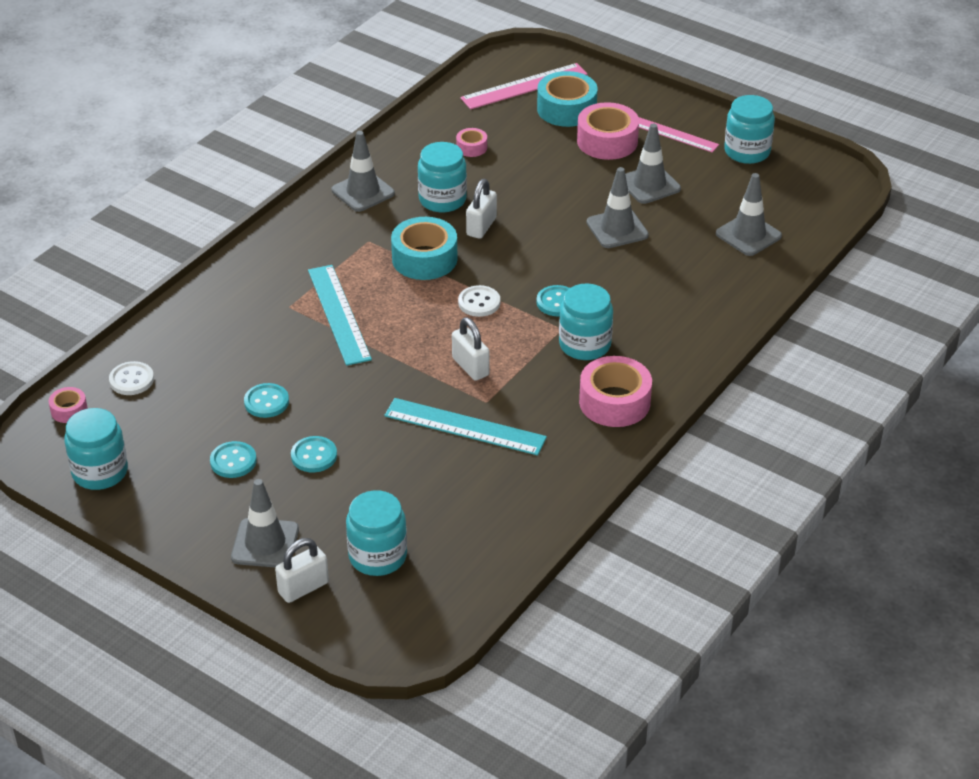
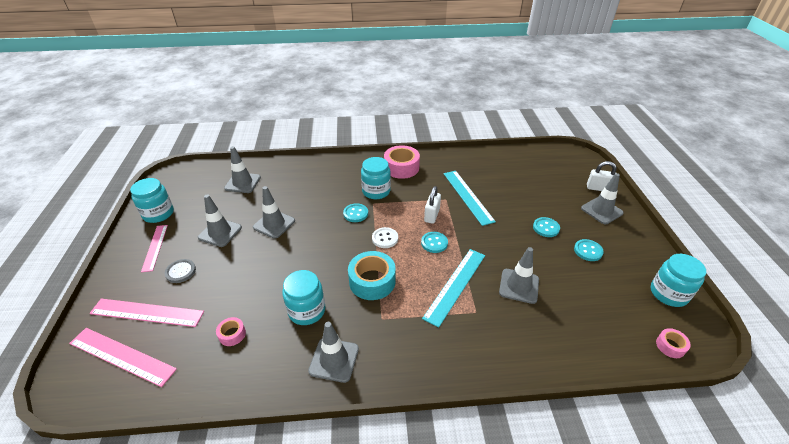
camera: 130 degrees left, 0 degrees up
white button [109,361,154,395] -> none
turquoise button [244,383,289,418] -> turquoise button moved to [421,232,448,253]
turquoise jar [346,490,407,576] -> none
white padlock [466,179,497,239] -> none
turquoise tape [537,71,598,127] -> pink ruler [89,299,204,327]
pink tape [577,102,639,160] -> grey button [165,259,196,283]
none -> grey traffic cone [499,247,539,304]

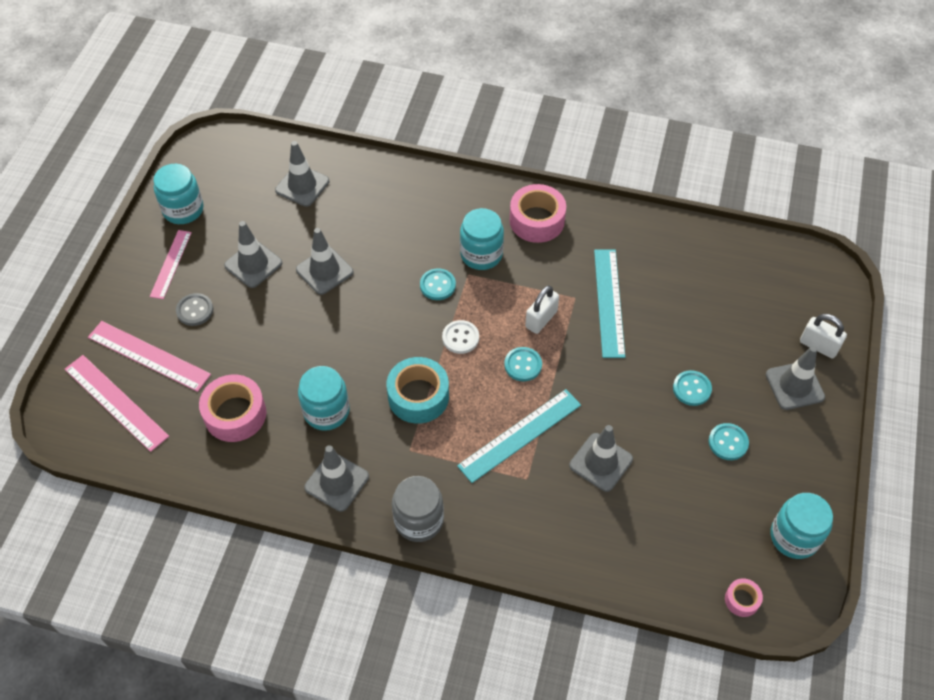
camera: 20 degrees right, 15 degrees up
pink tape [216,317,246,346] -> pink tape [199,375,266,442], size x1.98
none -> grey jar [392,476,444,542]

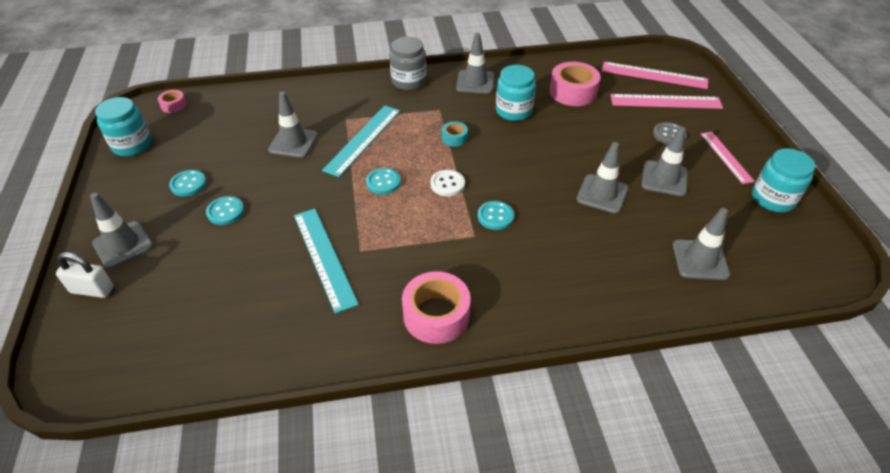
camera: 155 degrees right, 10 degrees down
turquoise tape [386,357,449,424] -> turquoise tape [442,121,468,147], size x0.51
turquoise jar [460,208,504,270] -> none
white padlock [525,285,559,334] -> none

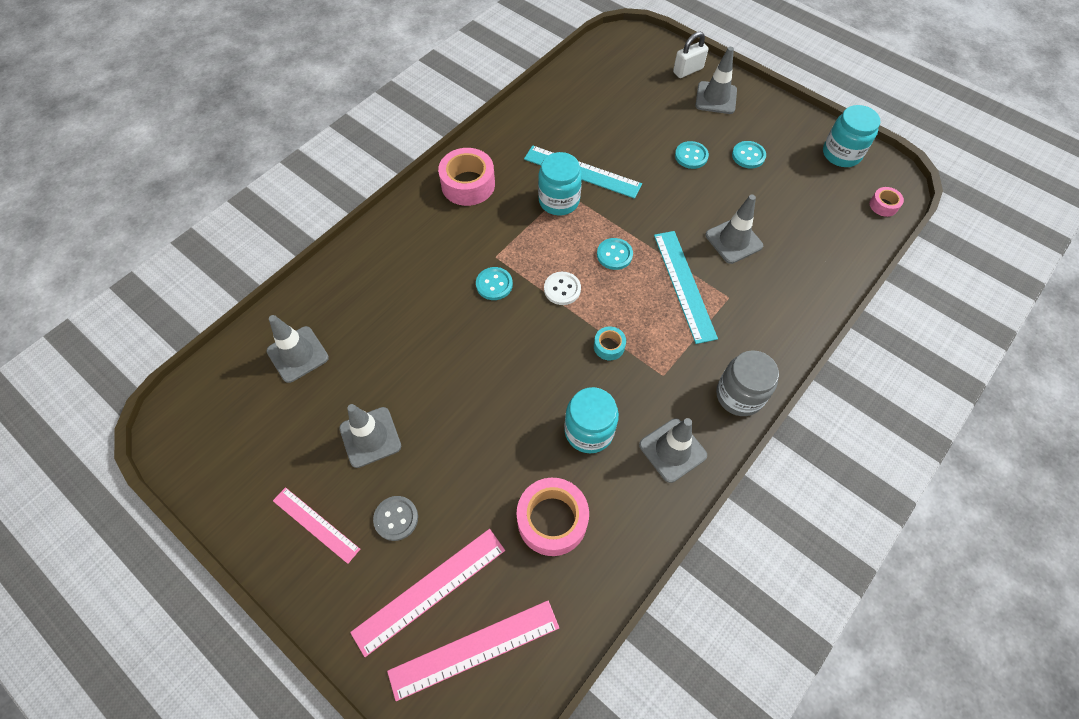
camera: 140 degrees right, 15 degrees up
grey traffic cone [576,142,628,214] -> none
turquoise jar [752,148,815,212] -> turquoise jar moved to [538,152,582,215]

